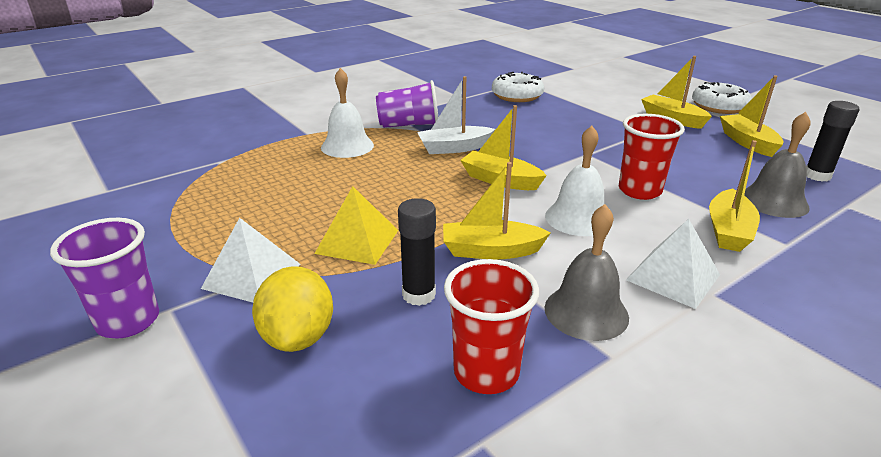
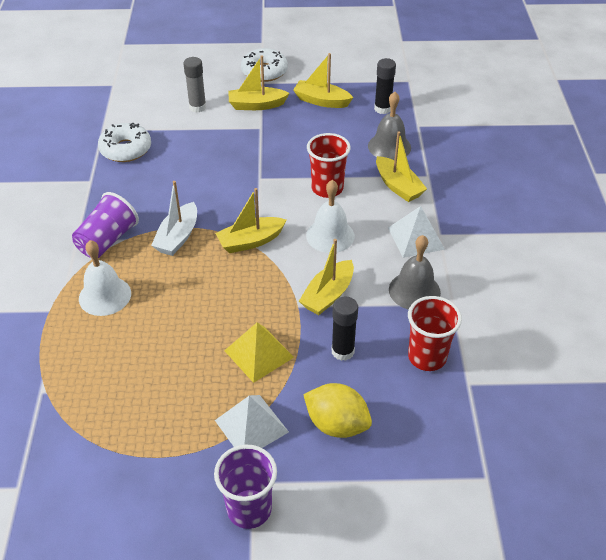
camera: 55 degrees left, 15 degrees up
none -> grey glue stick [183,57,206,113]

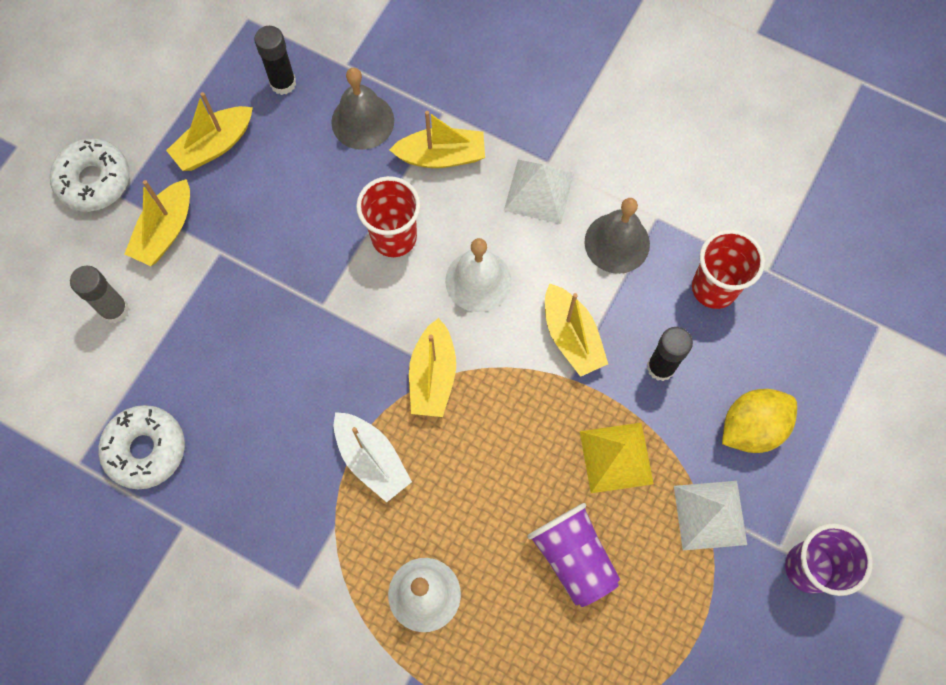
camera: 60 degrees left, 25 degrees up
purple cup [72,192,139,258] -> purple cup moved to [527,503,620,607]

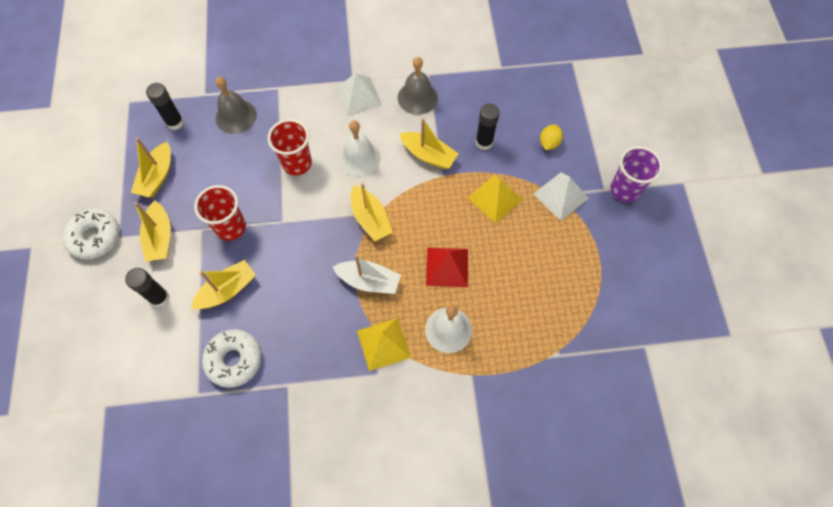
camera: 35 degrees left, 5 degrees down
grey glue stick [70,266,129,323] -> black glue stick [125,268,170,307]
yellow boat [389,111,485,168] -> yellow boat moved to [191,260,256,309]
purple cup [527,503,620,607] -> none
red cup [692,229,765,309] -> red cup moved to [194,185,246,241]
yellow lemon [722,389,797,453] -> yellow lemon [540,124,563,150], size x0.60
none -> yellow pyramid [357,318,411,371]
none -> red pyramid [426,248,468,287]

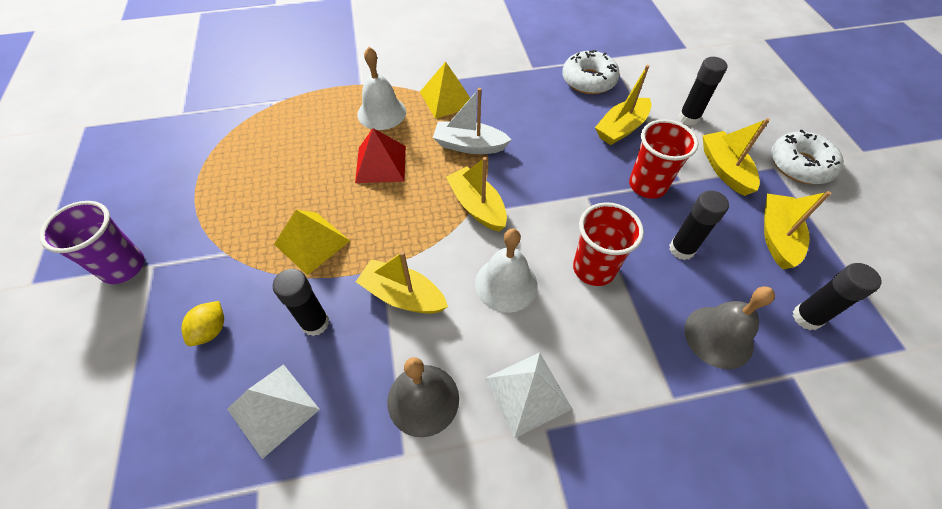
camera: 175 degrees right, 10 degrees down
white pyramid [534,172,589,221] -> white pyramid moved to [227,364,320,459]
none -> black glue stick [669,191,729,260]

